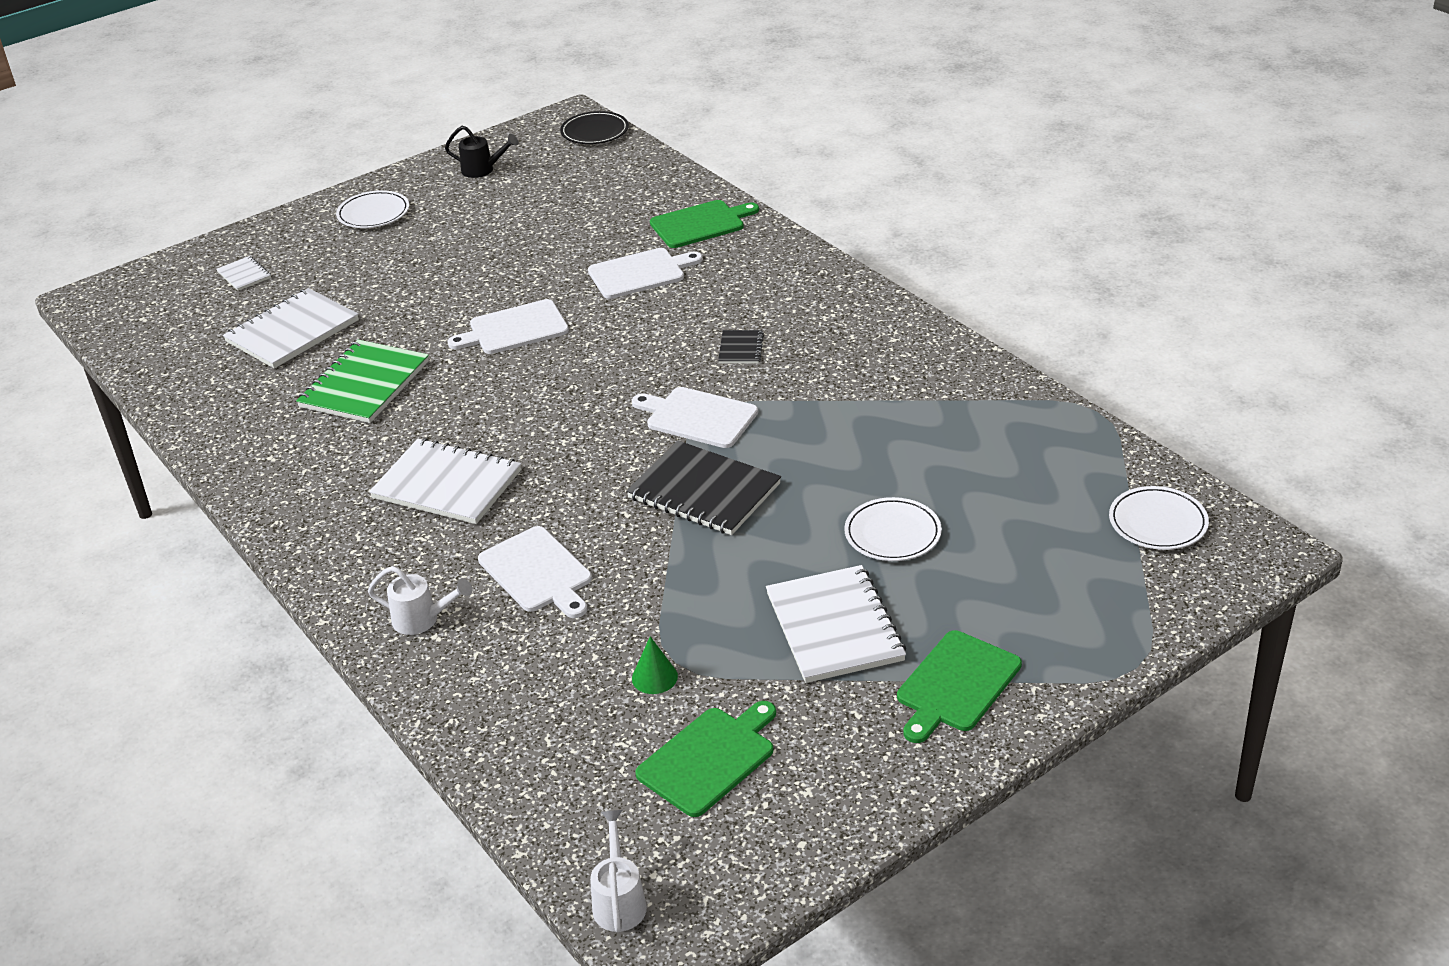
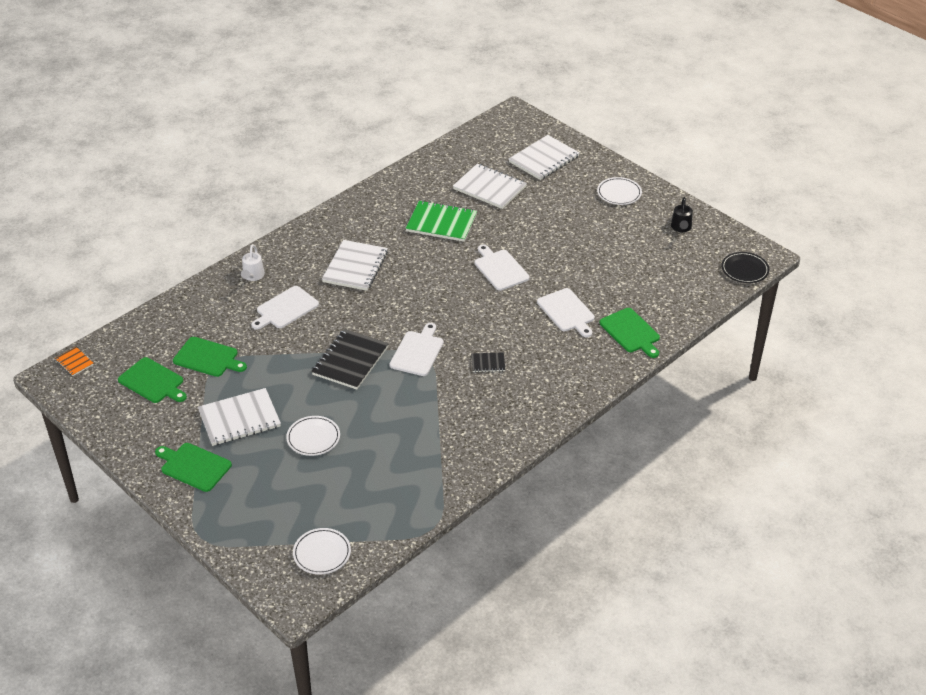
camera: 80 degrees right, 5 degrees up
white notebook [216,256,271,291] -> white notebook [509,135,580,180], size x2.08
white watering can [590,810,647,932] -> orange notebook [55,347,94,376]
green cone [632,636,678,694] -> green cutting board [173,337,247,377]

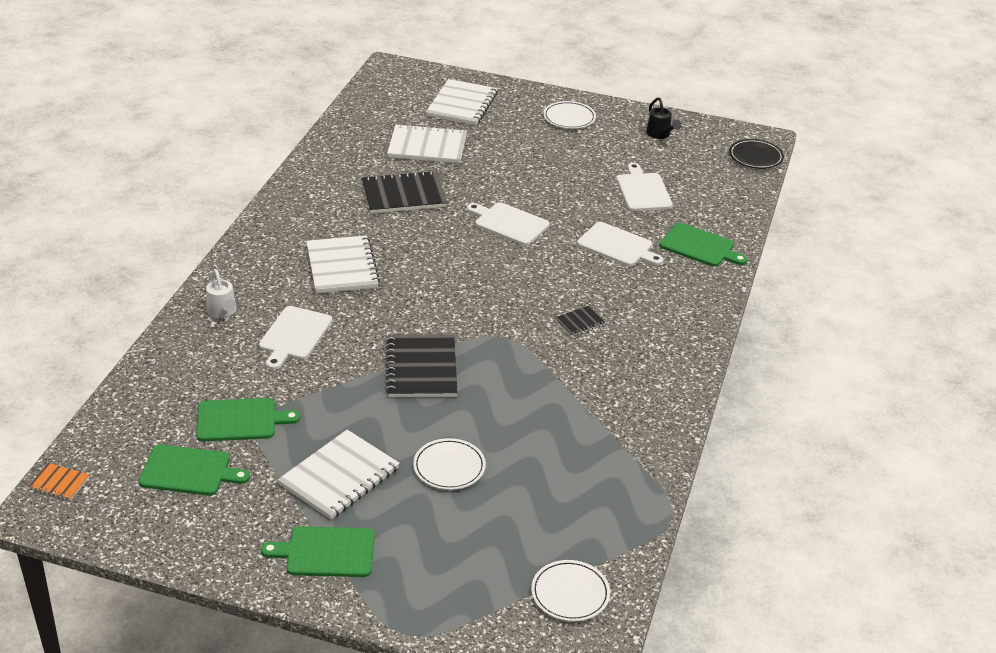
camera: 30 degrees left, 5 degrees down
white cutting board [390,323,444,376] -> white cutting board moved to [616,163,673,211]
green notebook [406,200,477,242] -> black notebook [361,170,447,214]

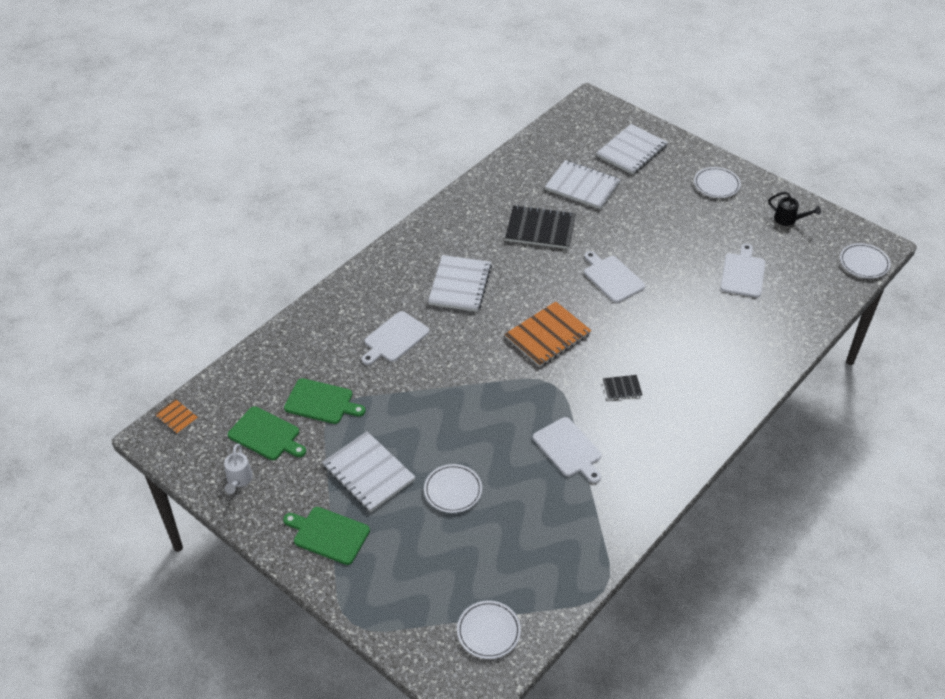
camera: 25 degrees right, 10 degrees up
white watering can [206,269,236,318] -> white watering can moved to [224,444,253,494]
white notebook [278,430,400,519] -> white notebook turned 75 degrees clockwise [322,431,416,512]
black notebook [385,335,457,397] -> none
white cutting board [577,222,664,266] -> white cutting board moved to [533,417,601,483]
black watering can [646,97,681,139] -> black watering can turned 60 degrees counterclockwise [768,192,821,226]
green cutting board [660,223,748,267] -> none
black plate [729,139,784,169] -> white plate [840,243,891,278]
none -> orange notebook [504,301,592,367]

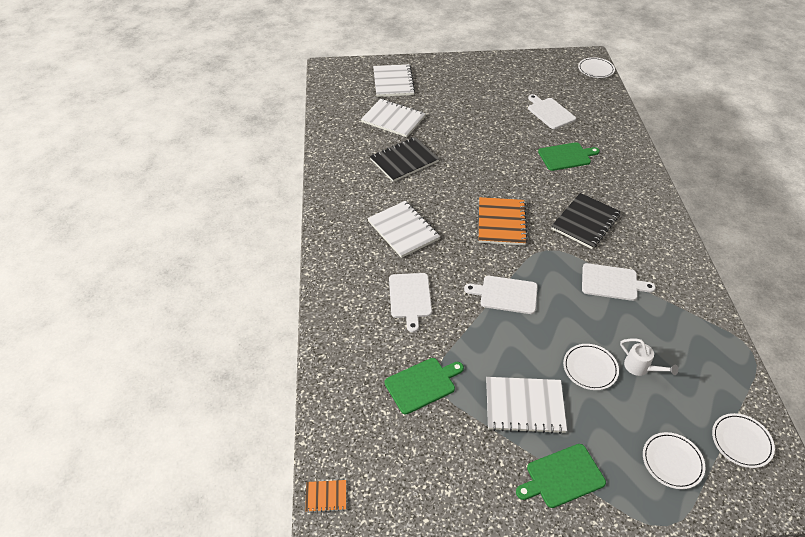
camera: 45 degrees left, 0 degrees up
white watering can [224,444,253,494] -> white watering can moved to [620,338,678,376]
green cutting board [228,406,306,460] -> green cutting board moved to [538,142,600,171]
white notebook [545,160,621,209] -> white notebook turned 45 degrees clockwise [361,99,426,137]
white cutting board [584,251,645,303] -> white cutting board moved to [464,276,538,314]
black notebook [603,375,642,400] -> black notebook [551,193,621,249], size x2.08
white plate [694,167,741,198] -> white plate moved to [643,432,705,489]
black watering can [768,192,821,226] -> none

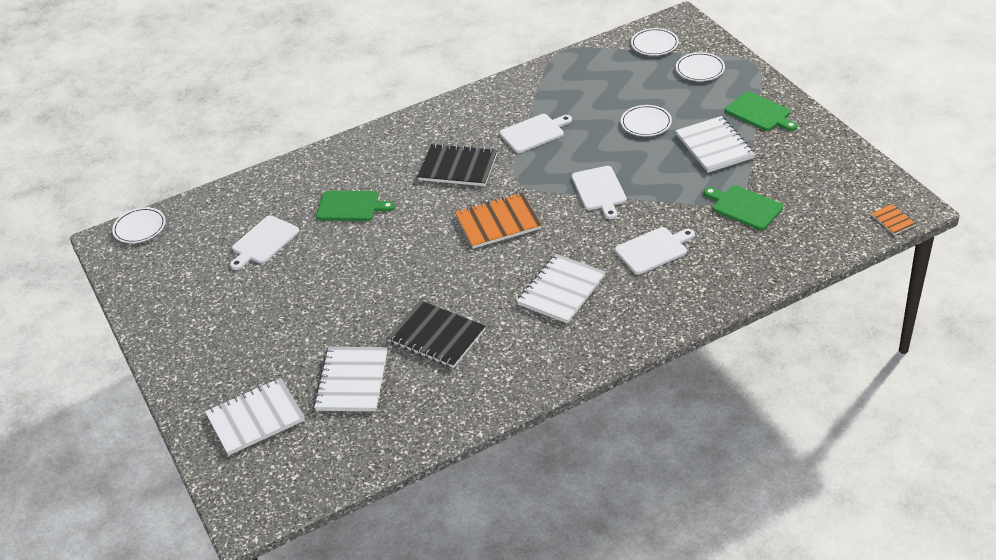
camera: 110 degrees left, 5 degrees down
green cutting board [538,142,600,171] -> green cutting board turned 135 degrees clockwise [316,191,395,221]
white cutting board [582,263,656,301] -> white cutting board turned 75 degrees clockwise [500,114,572,153]
white watering can [620,338,678,376] -> none

